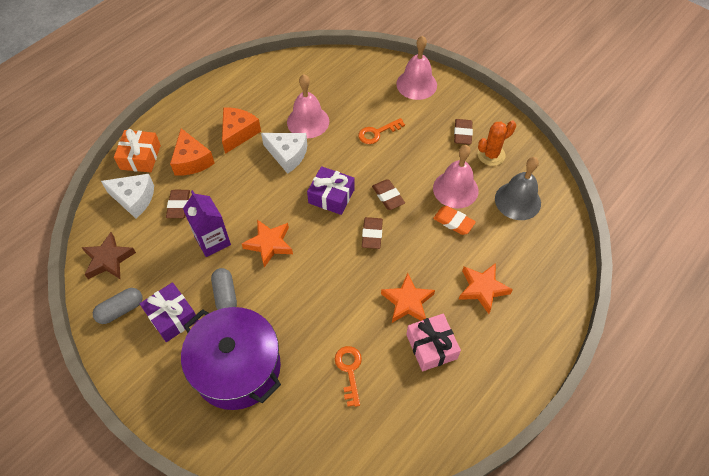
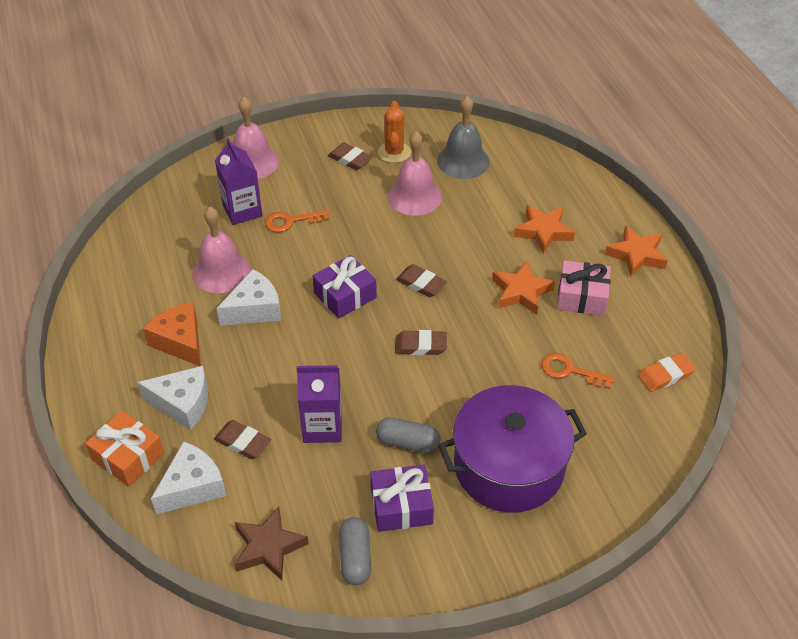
camera: 60 degrees left, 10 degrees down
orange cheese [170,128,215,175] -> white cheese [137,366,208,430]
orange star [242,220,293,267] -> orange star moved to [605,225,668,277]
orange key [358,118,405,144] -> orange key turned 75 degrees clockwise [265,210,329,232]
brown eraser [372,179,405,210] -> brown eraser moved to [395,330,447,355]
orange eraser [433,206,476,235] -> orange eraser moved to [638,353,696,392]
none -> purple carton [215,138,263,225]

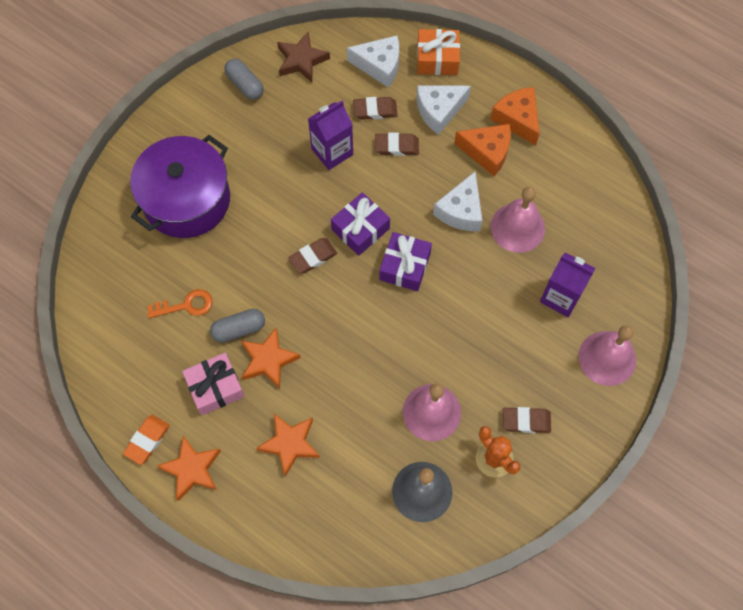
camera: 145 degrees right, 20 degrees up
white cheese [151,441,226,514] -> white cheese turned 90 degrees counterclockwise [347,36,399,88]
orange key [265,210,329,232] -> none
purple gift [370,465,434,532] -> purple gift moved to [331,192,390,256]
grey capsule [376,417,441,453] -> grey capsule moved to [210,309,265,343]
brown eraser [396,264,447,297] -> brown eraser moved to [375,133,419,156]
orange eraser [638,353,696,392] -> orange eraser moved to [123,415,170,465]
none -> orange cheese [490,87,539,145]

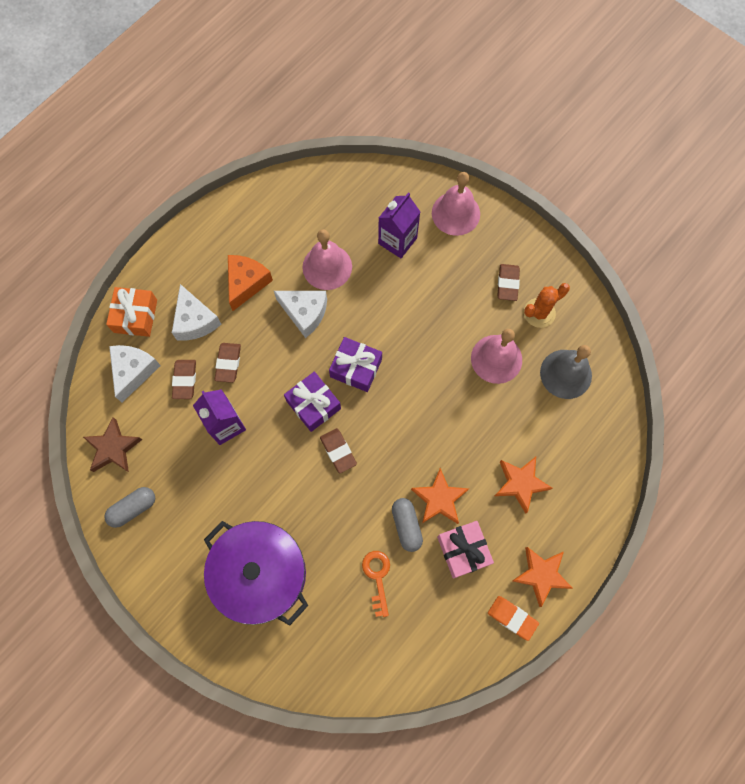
camera: 85 degrees left, 5 degrees up
orange cheese [490,87,539,145] -> none

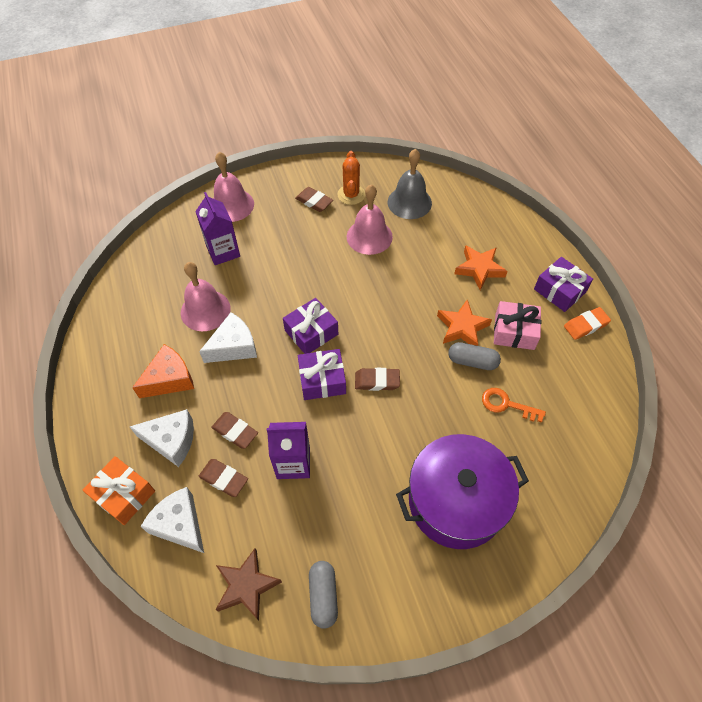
camera: 60 degrees left, 15 degrees down
orange cheese [228,255,273,311] -> orange cheese turned 90 degrees clockwise [132,344,194,398]
orange star [512,547,573,607] -> purple gift [534,257,593,312]

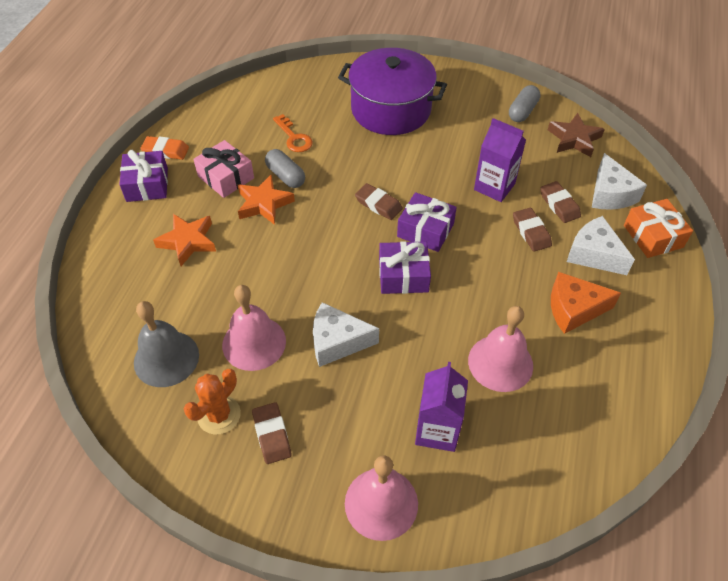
camera: 145 degrees left, 5 degrees down
white cheese [199,312,257,363] -> white cheese moved to [313,302,379,367]

